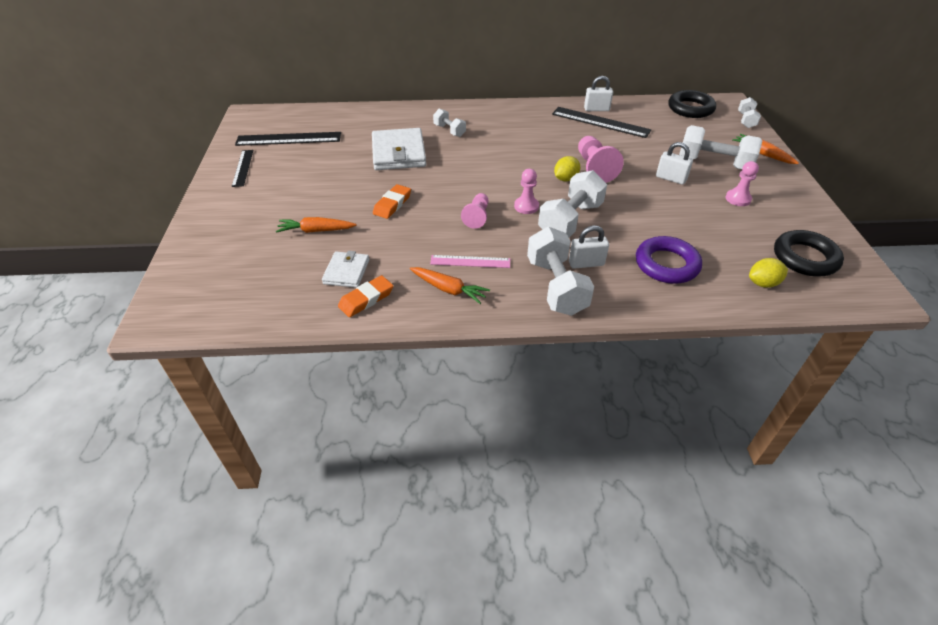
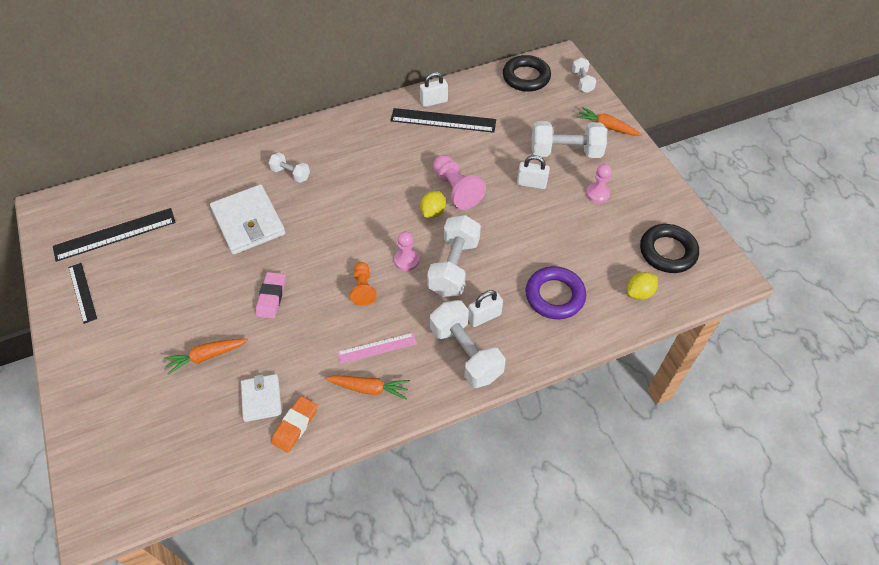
camera: 20 degrees left, 10 degrees up
orange eraser [373,184,411,219] -> pink eraser [256,272,285,318]
pink pawn [461,193,489,229] -> orange pawn [350,262,377,305]

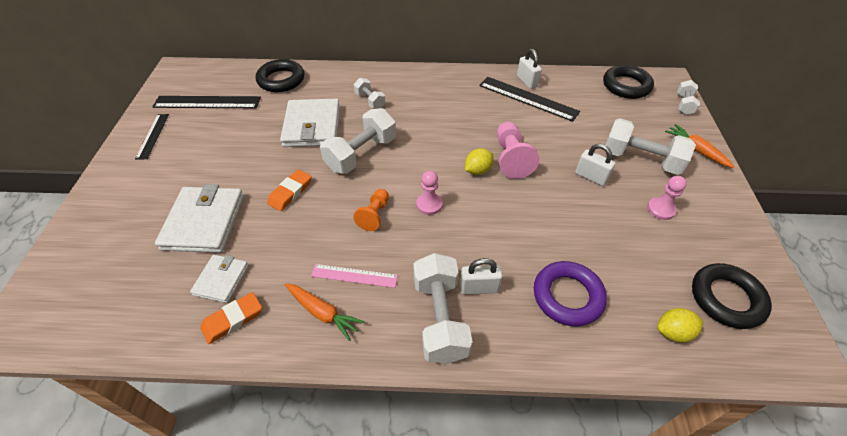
camera: 25 degrees right, 5 degrees down
orange carrot [164,339,248,375] -> white wallet [155,184,244,253]
pink eraser [256,272,285,318] -> orange eraser [267,169,312,211]
white padlock [420,72,448,107] -> white padlock turned 60 degrees clockwise [517,49,542,89]
white dumbbell [427,215,481,297] -> white dumbbell moved to [320,108,396,174]
none -> black ring [256,59,304,92]

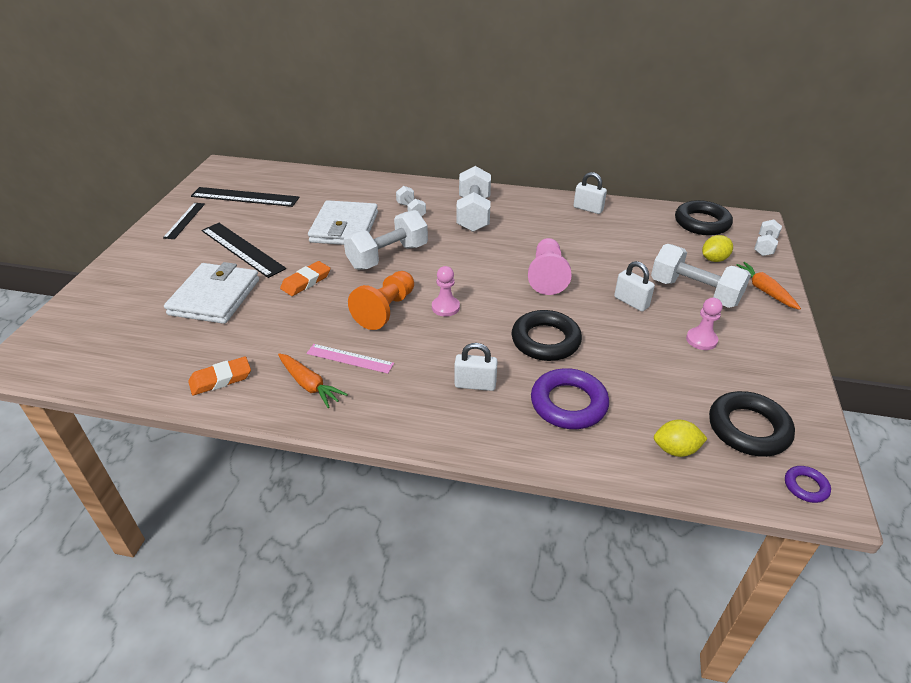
camera: 10 degrees right, 10 degrees down
white wallet [190,255,249,303] -> none
black ring [256,59,304,92] -> black ring moved to [511,310,582,361]
orange pawn [353,189,389,231] -> orange pawn [348,271,414,330], size x1.55
white dumbbell [413,253,473,364] -> white dumbbell moved to [456,166,491,232]
yellow lemon [465,148,494,175] -> yellow lemon moved to [702,235,733,262]
black ruler [479,77,580,122] -> black ruler moved to [201,223,286,278]
white padlock [517,49,542,89] -> white padlock turned 45 degrees counterclockwise [573,172,607,214]
none -> purple ring [785,466,831,503]

